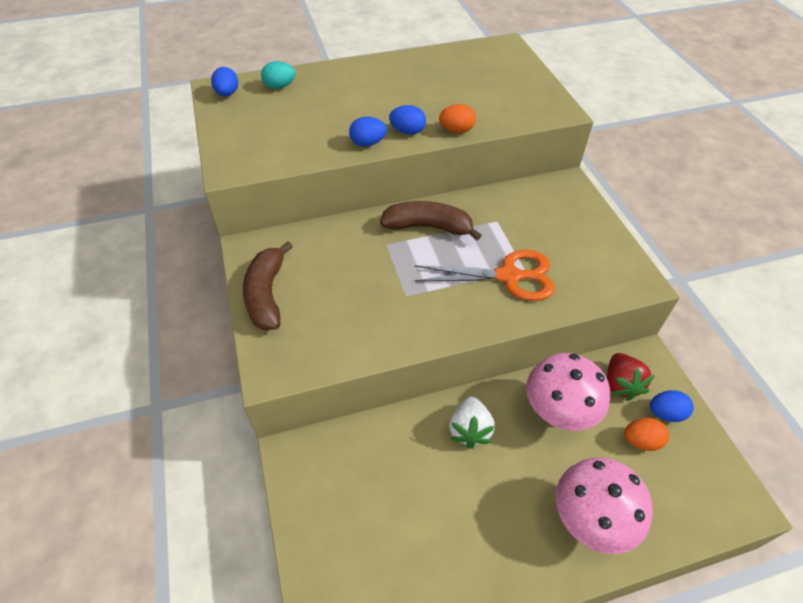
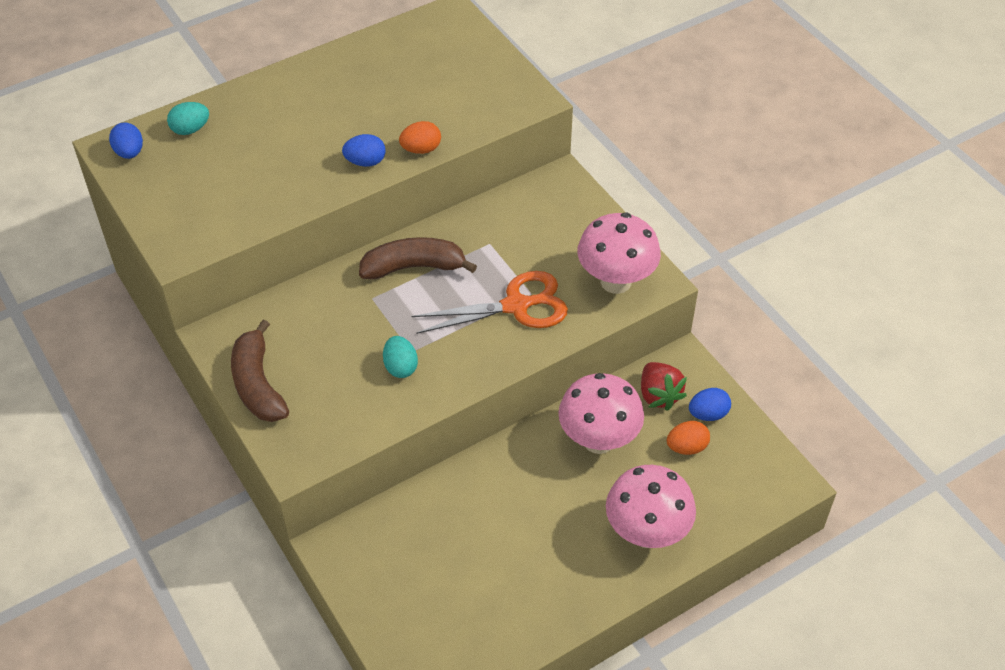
camera: 15 degrees left, 0 degrees up
blue egg [349,117,387,147] -> none
white strawberry [449,397,495,449] -> none
none -> turquoise egg [383,336,418,378]
none -> pink mushroom [577,213,661,294]

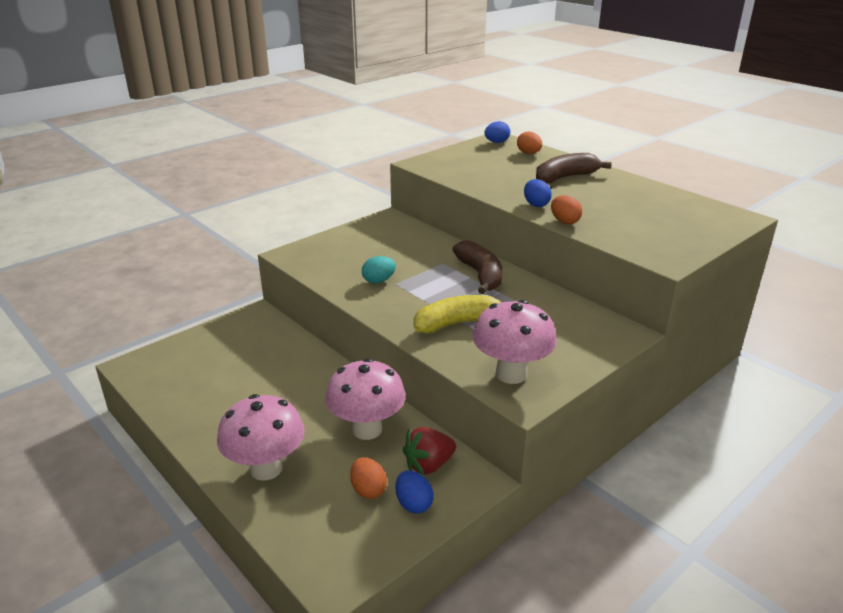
camera: 80 degrees right, 20 degrees down
turquoise egg [167,102,209,135] -> orange egg [517,132,542,154]
brown banana [231,320,289,422] -> brown banana moved to [536,153,611,184]
orange scissors [412,271,568,334] -> yellow banana [414,295,501,333]

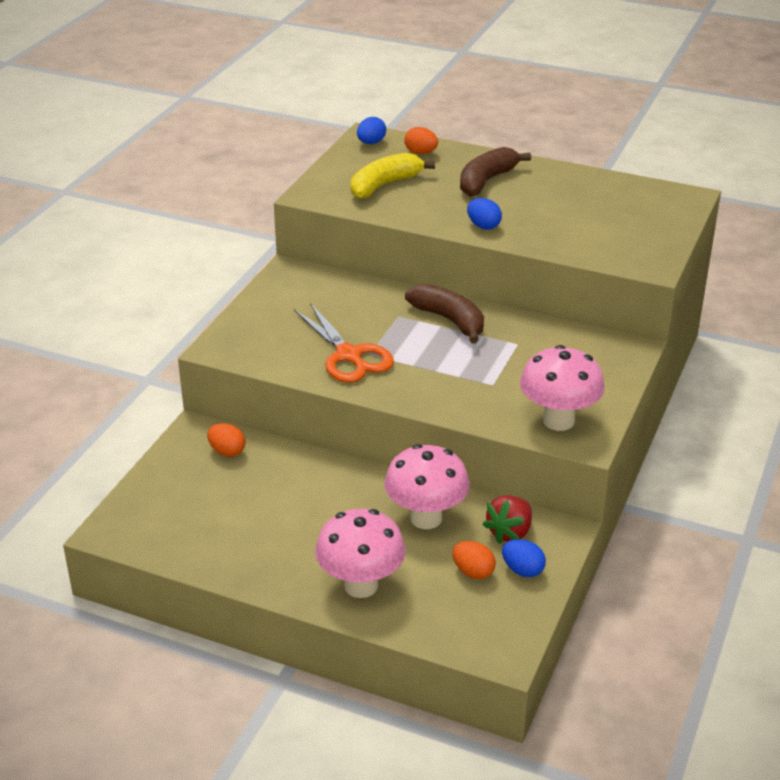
camera: 25 degrees left, 5 degrees up
turquoise egg [362,256,396,284] -> orange scissors [294,303,394,383]
yellow banana [414,295,501,333] -> yellow banana moved to [351,153,435,199]
orange egg [551,195,582,224] -> orange egg moved to [207,423,245,457]

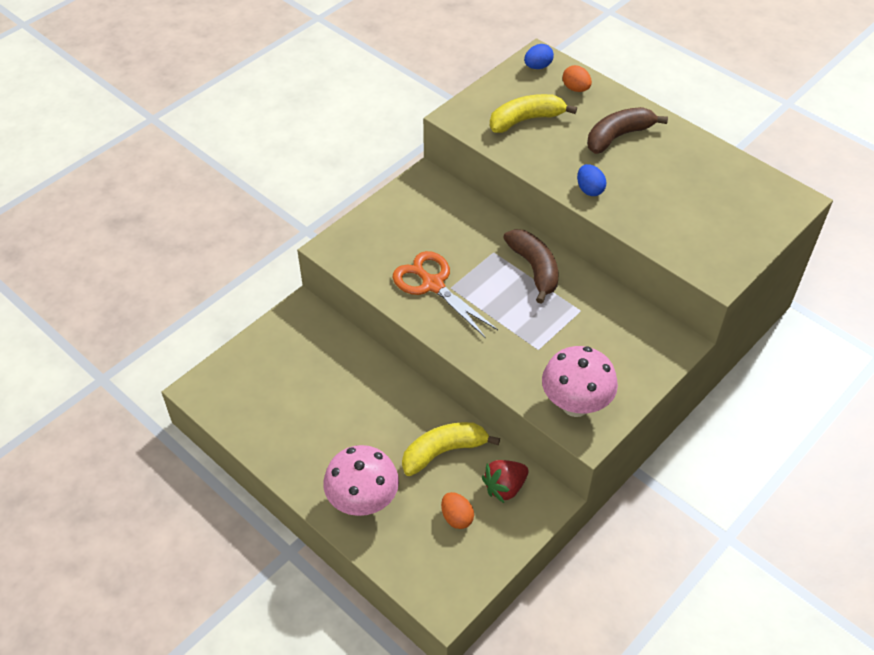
camera: 20 degrees right, 15 degrees up
orange egg [207,423,245,457] -> none
orange scissors [294,303,394,383] -> orange scissors turned 150 degrees clockwise [393,251,498,338]
pink mushroom [384,444,470,529] -> yellow banana [402,422,500,476]
blue egg [502,539,546,577] -> none

